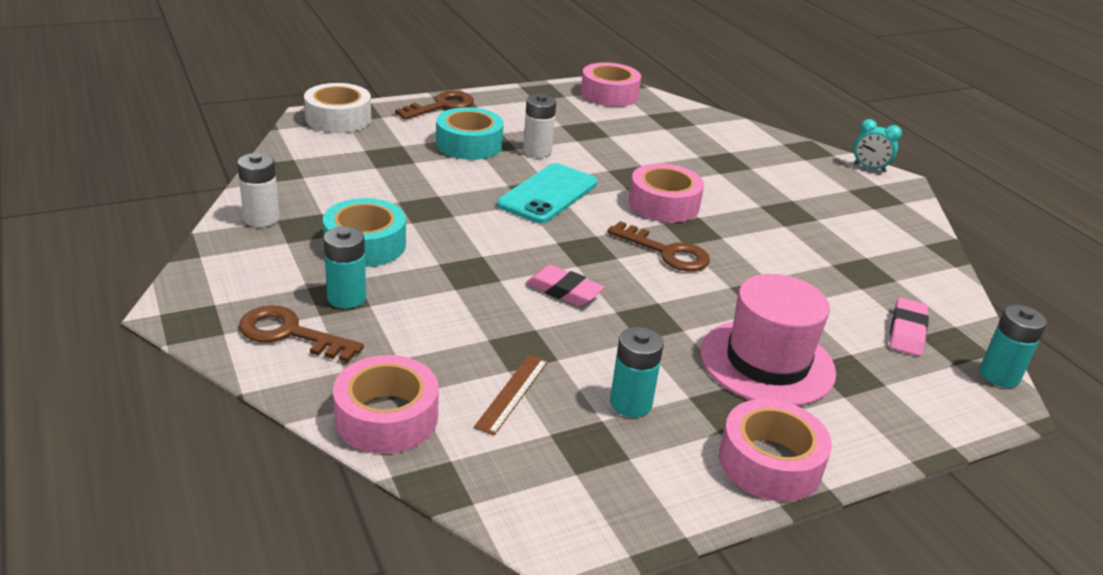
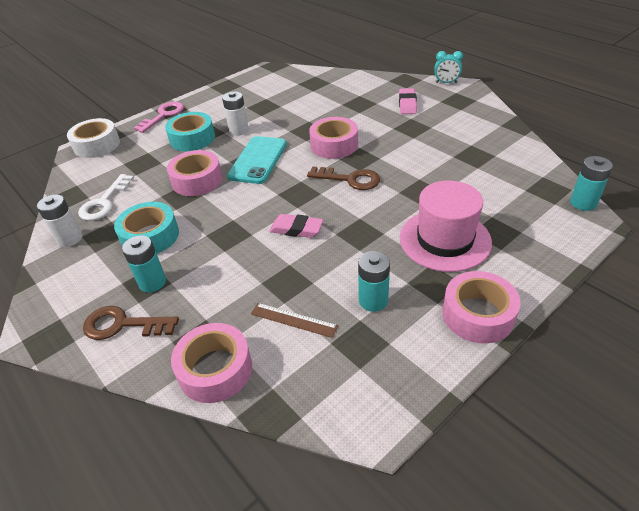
camera: 10 degrees left, 10 degrees up
brown key [395,91,474,120] -> pink key [134,102,184,133]
brown ruler [474,355,548,435] -> brown ruler turned 75 degrees counterclockwise [251,303,338,338]
pink tape [581,62,641,107] -> pink tape moved to [167,150,222,196]
pink eraser [890,297,929,356] -> pink eraser moved to [399,88,417,114]
none -> white key [78,174,134,221]

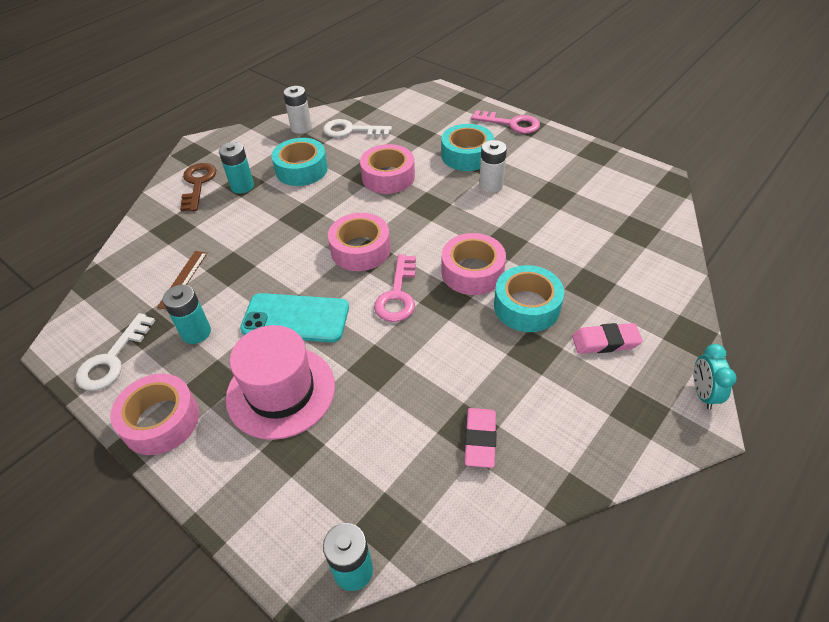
camera: 80 degrees right, 5 degrees up
white tape [67,118,120,158] -> none
pink tape [171,323,252,403] -> pink tape moved to [328,213,391,271]
turquoise phone [227,136,287,184] -> turquoise phone moved to [240,293,349,342]
pink eraser [269,214,323,238] -> pink eraser moved to [464,408,497,468]
brown key [307,166,380,190] -> pink key [374,254,416,322]
none -> white key [76,313,155,391]
none -> turquoise tape [494,265,564,332]

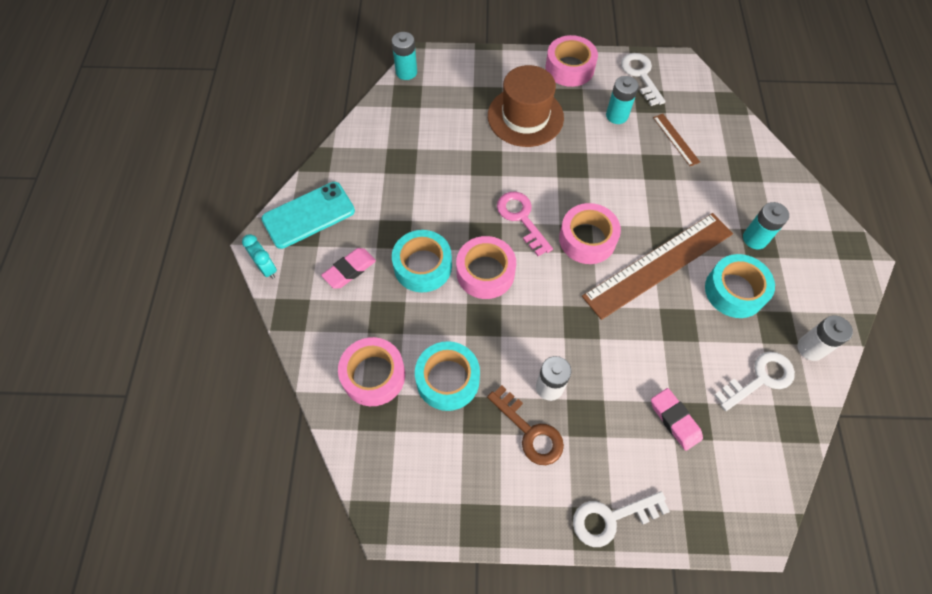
camera: 140 degrees right, 15 degrees up
brown key [180,163,216,211] -> brown key moved to [487,385,564,465]
pink hat [226,325,335,440] -> brown hat [488,65,564,147]
turquoise phone [240,293,349,342] -> turquoise phone moved to [261,182,355,249]
pink tape [360,144,415,194] -> pink tape moved to [338,337,405,406]
turquoise tape [441,124,494,171] -> turquoise tape moved to [415,341,480,411]
pink eraser [464,408,497,468] -> pink eraser moved to [651,388,703,451]
pink key [471,110,540,134] -> white key [573,491,670,547]
none -> brown ruler [582,213,733,320]

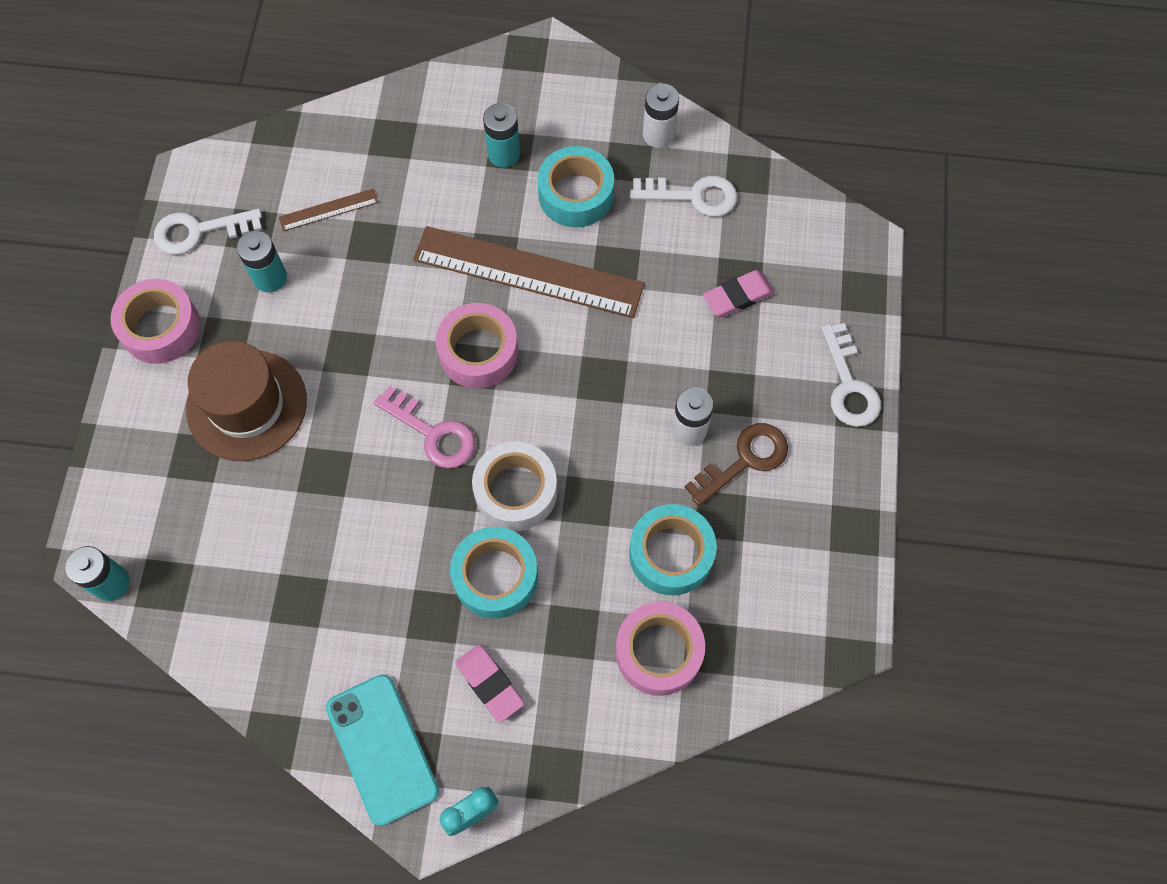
camera: 85 degrees left, 5 degrees up
pink tape [456,236,516,299] -> white tape [472,441,557,531]
pink key [497,192,553,256] -> pink key turned 120 degrees counterclockwise [374,386,475,468]
brown ruler [582,213,733,320] -> brown ruler turned 45 degrees counterclockwise [413,226,645,318]
white key [714,352,795,411] -> white key turned 120 degrees clockwise [630,176,737,217]

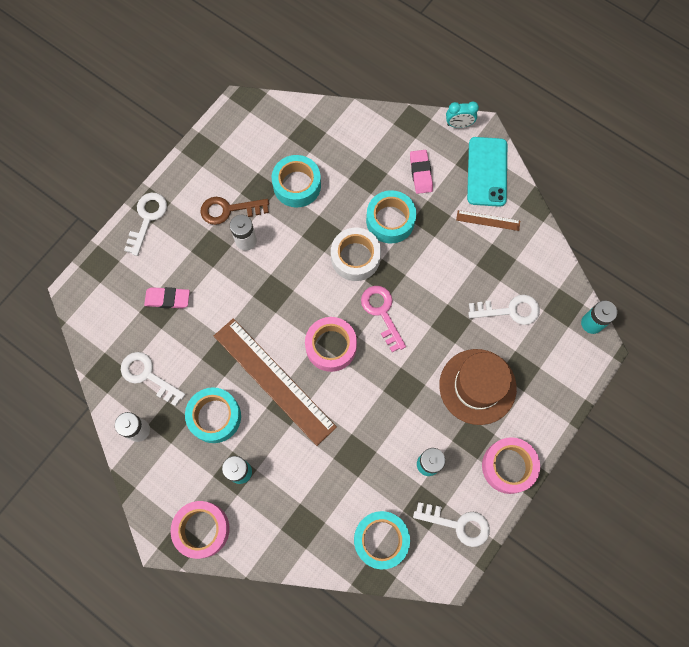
camera: 150 degrees left, 5 degrees up
brown ruler [279,189,378,231] -> brown ruler moved to [456,210,520,231]
pink tape [616,602,705,696] -> pink tape moved to [171,501,230,559]
none -> turquoise tape [354,511,410,569]
none -> white key [468,295,540,325]

